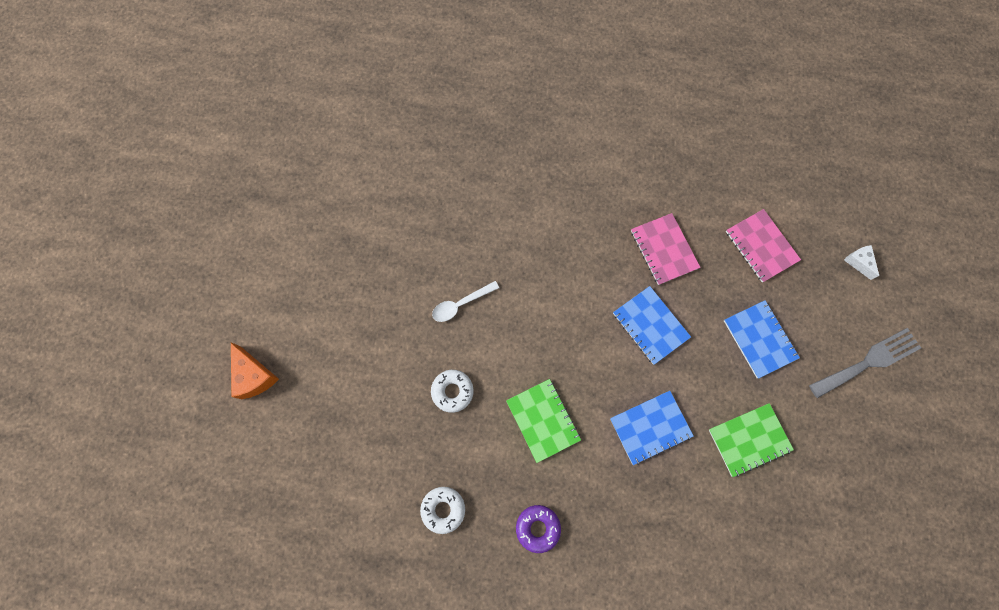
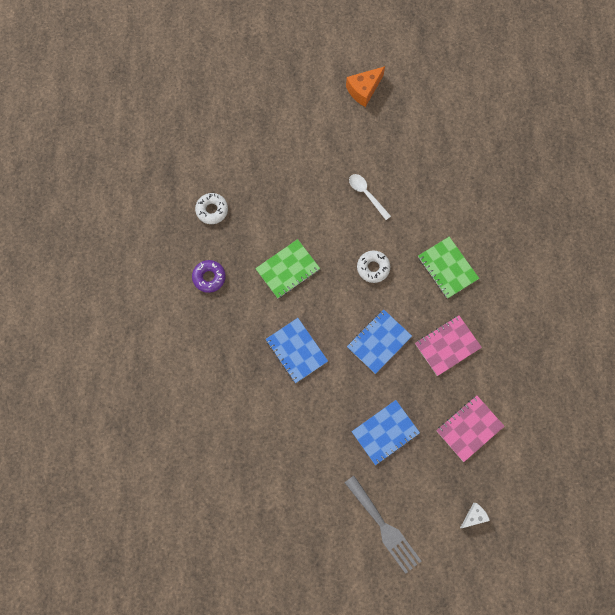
camera: 80 degrees right, 0 degrees up
orange cheese [231,342,279,399] -> orange cheese moved to [346,66,385,107]
white donut [431,370,474,413] -> white donut moved to [357,250,390,283]
green notebook [709,403,794,477] -> green notebook moved to [418,237,479,299]

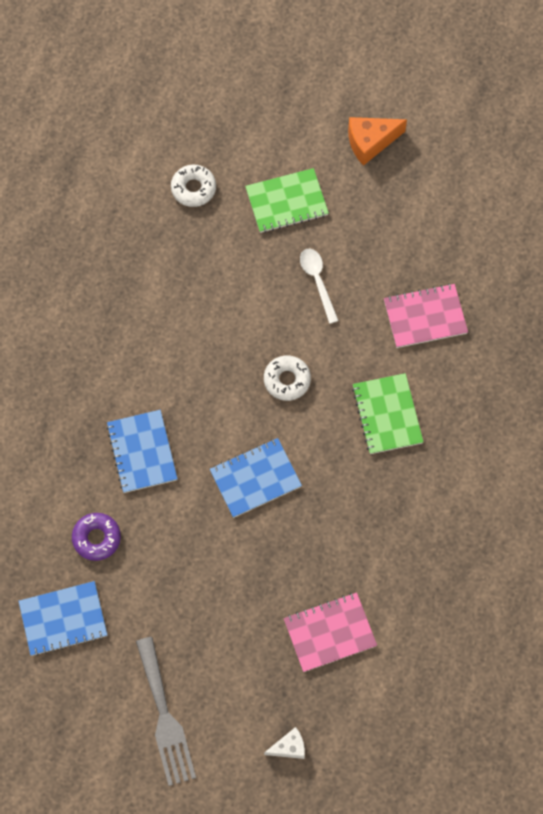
camera: 20 degrees right, 5 degrees down
purple donut [192,260,226,293] -> purple donut moved to [72,513,121,561]
white donut [195,193,228,224] -> white donut moved to [171,165,216,207]
green notebook [255,239,320,298] -> green notebook moved to [245,168,329,233]
blue notebook [352,400,420,465] -> blue notebook moved to [19,581,107,656]
pink notebook [415,315,482,376] -> pink notebook moved to [384,284,468,348]

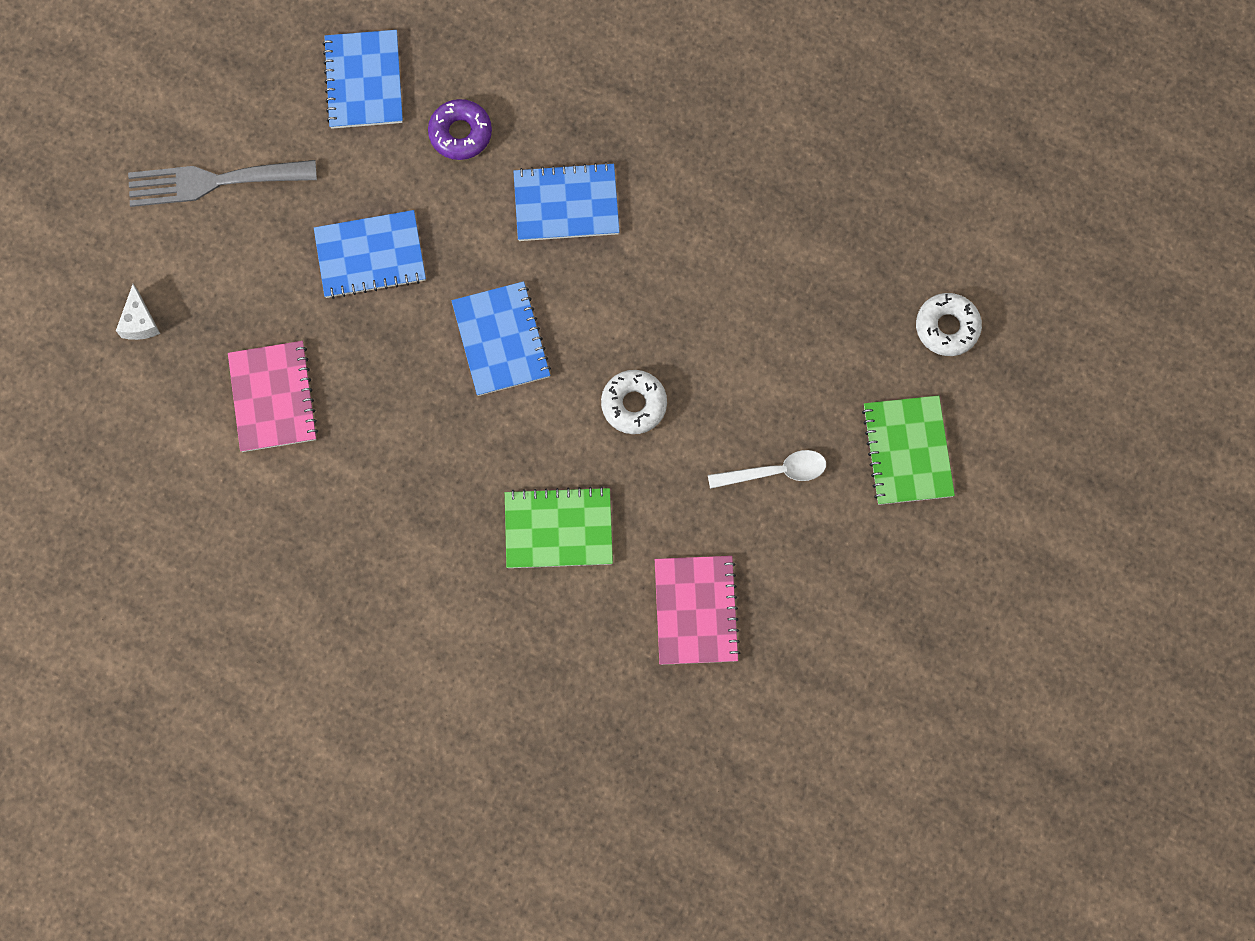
camera: 100 degrees right, 5 degrees up
orange cheese [348,117,407,166] -> none
none -> blue notebook [314,210,426,299]

